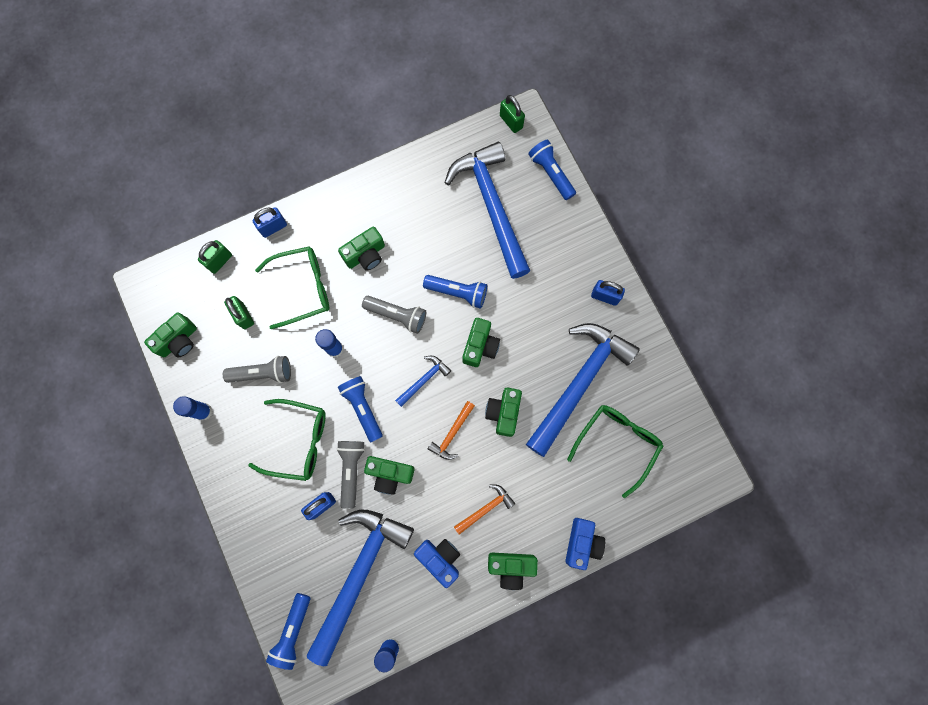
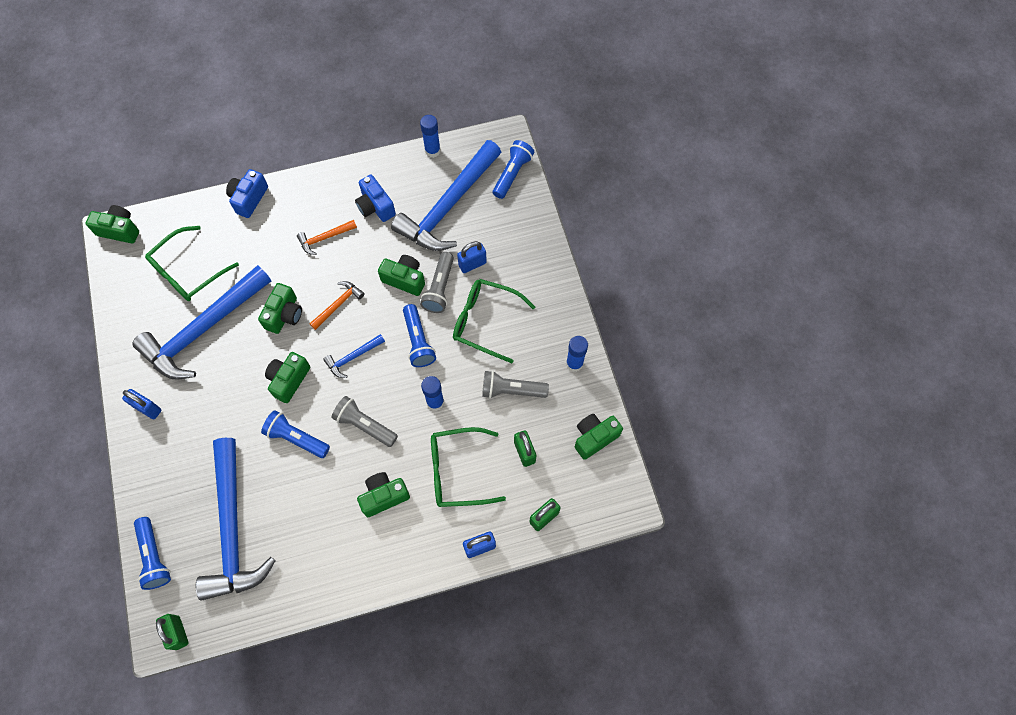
camera: 170 degrees left, 10 degrees down
green camera [488,552,538,590] -> green camera moved to [85,205,139,244]

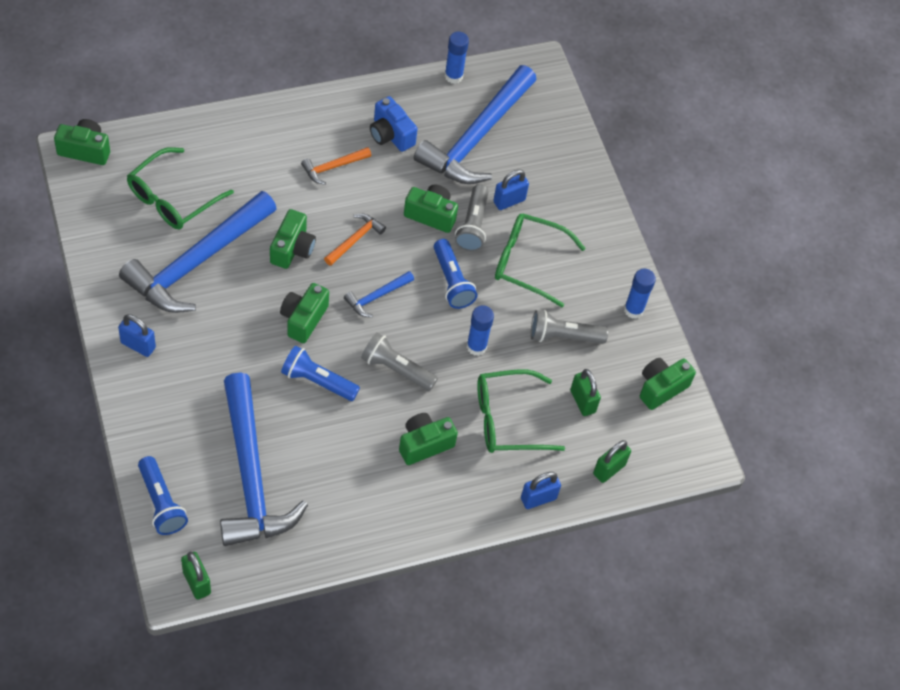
camera: 10 degrees left, 10 degrees down
blue camera [226,169,268,218] -> none
blue flashlight [493,140,534,199] -> none

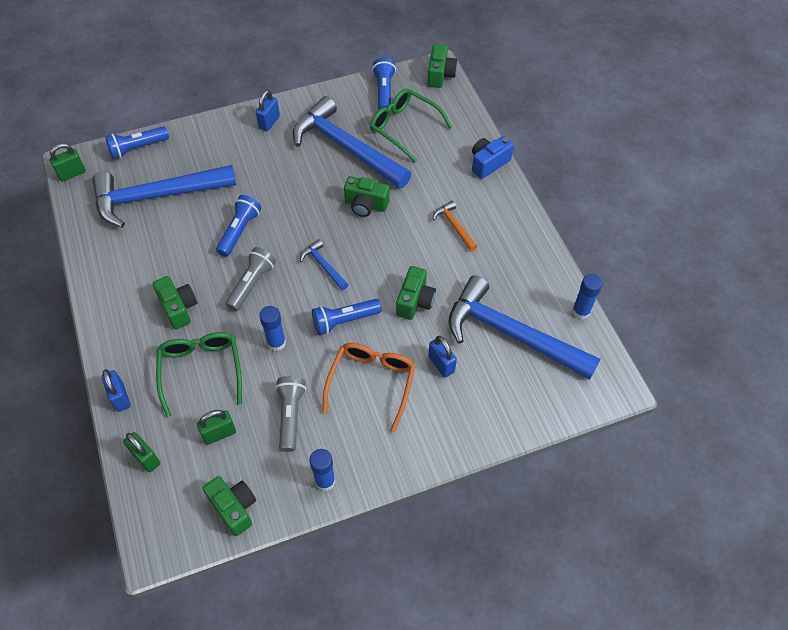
camera: 95 degrees right, 0 degrees up
green camera [280,283,329,343] -> none
orange hammer [324,214,386,266] -> none
blue camera [370,96,418,152] -> blue camera moved to [472,136,514,179]
grey flashlight [455,184,489,252] -> none
green glasses [495,213,586,307] -> orange glasses [322,343,415,433]
none -> blue flashlight [372,57,396,110]

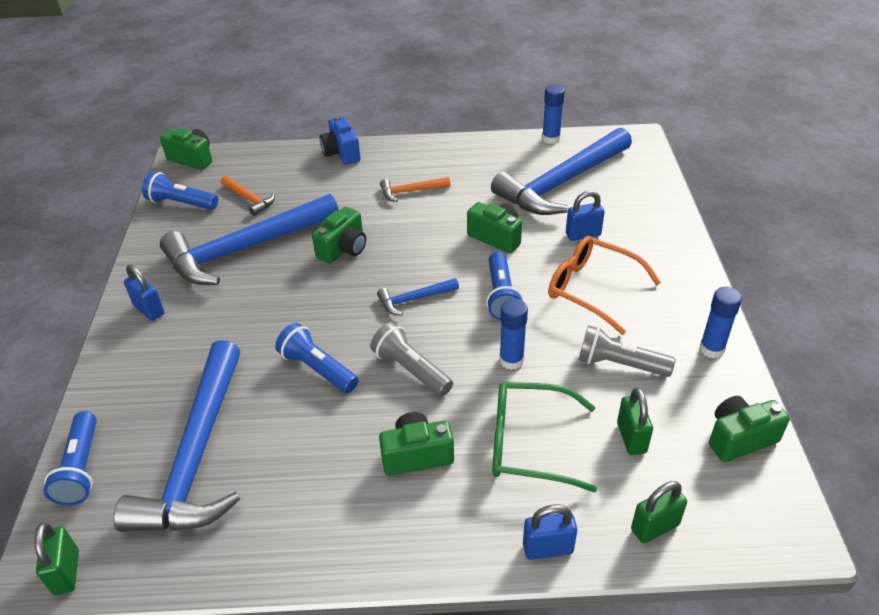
camera: 70 degrees left, 15 degrees down
green glasses [370,89,452,162] -> orange hammer [221,176,275,216]

